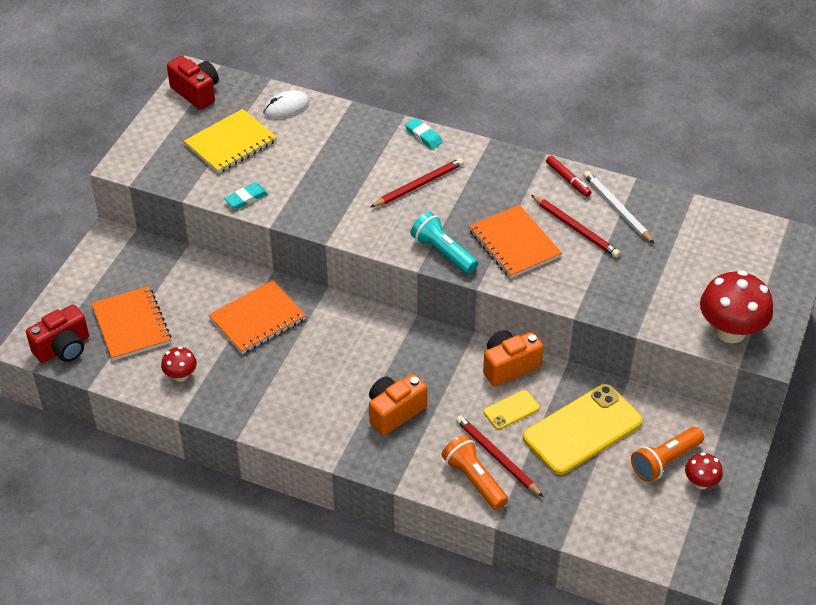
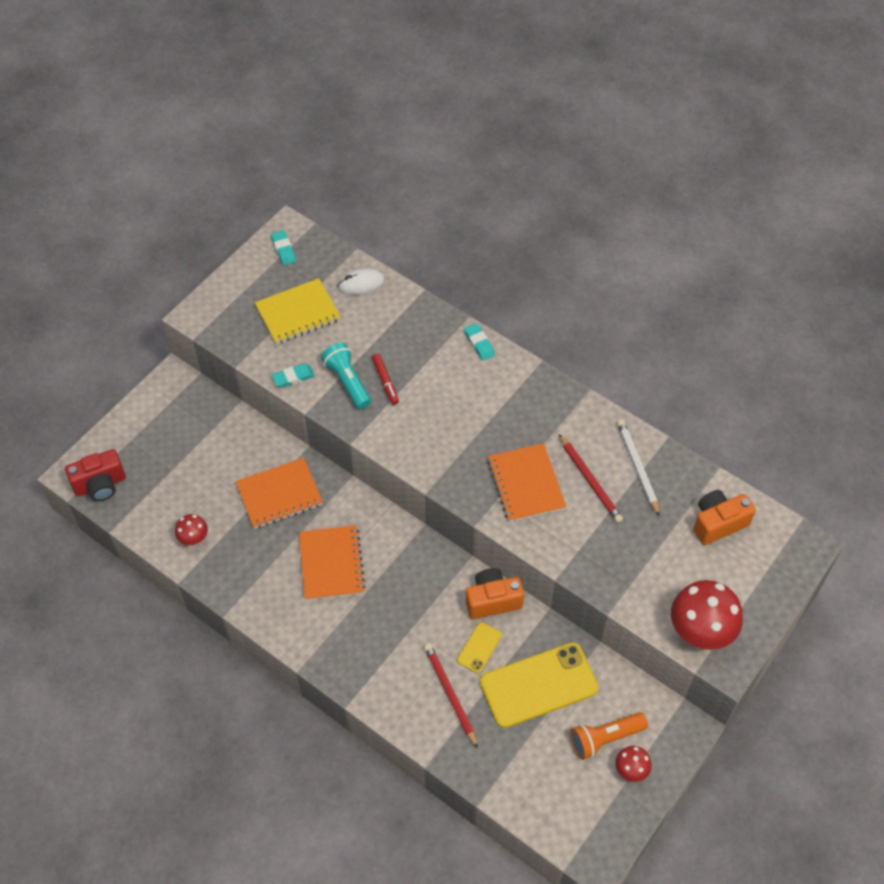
camera: 15 degrees right, 10 degrees up
orange notebook [91,286,171,360] -> orange notebook moved to [299,525,365,600]
red camera [167,56,219,110] -> turquoise eraser [271,230,296,265]
orange camera [369,374,427,436] -> orange camera moved to [693,490,756,545]
red pencil [370,158,464,207] -> none
turquoise flashlight [411,212,478,274] -> turquoise flashlight moved to [321,343,371,409]
orange flashlight [442,435,508,510] -> none
yellow phone [484,390,540,430] -> yellow phone turned 45 degrees counterclockwise [457,622,502,673]
red marker [546,156,592,197] -> red marker moved to [372,354,399,405]

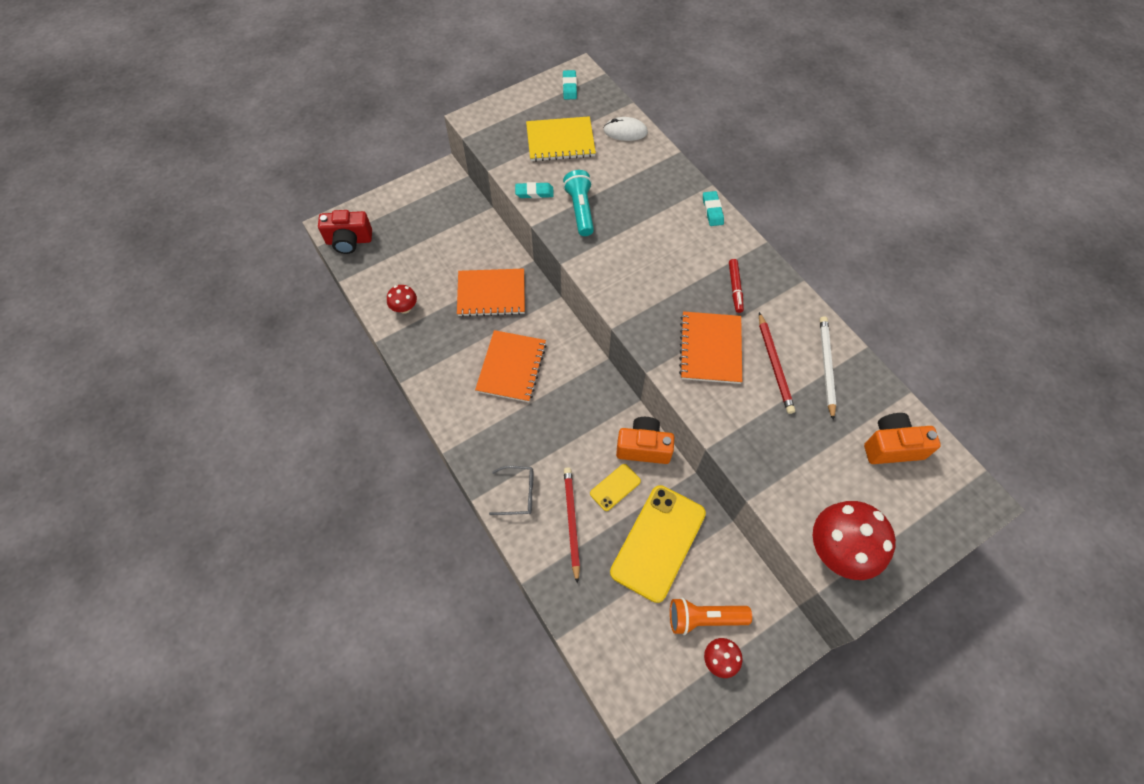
camera: 20 degrees right, 5 degrees up
red marker [372,354,399,405] -> red marker moved to [729,259,744,313]
yellow phone [480,642,598,728] -> yellow phone turned 60 degrees counterclockwise [610,485,706,603]
none -> grey glasses [489,466,534,515]

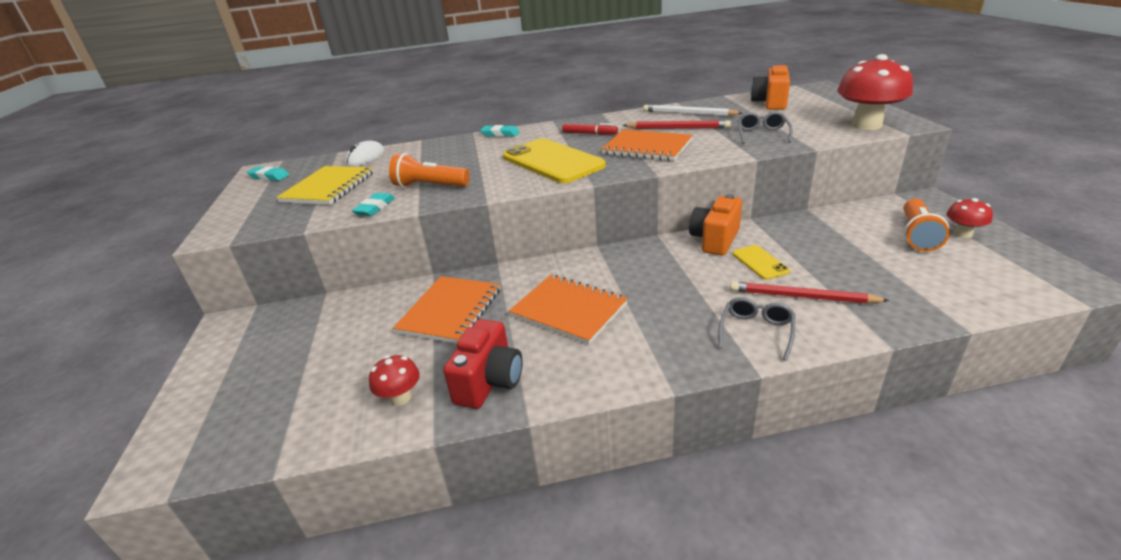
camera: 65 degrees left, 30 degrees down
red camera [318,210,372,254] -> red camera moved to [443,319,523,409]
turquoise flashlight [563,170,594,236] -> orange flashlight [389,153,470,188]
yellow phone [610,485,706,603] -> yellow phone moved to [503,138,606,183]
none -> grey glasses [738,111,793,144]

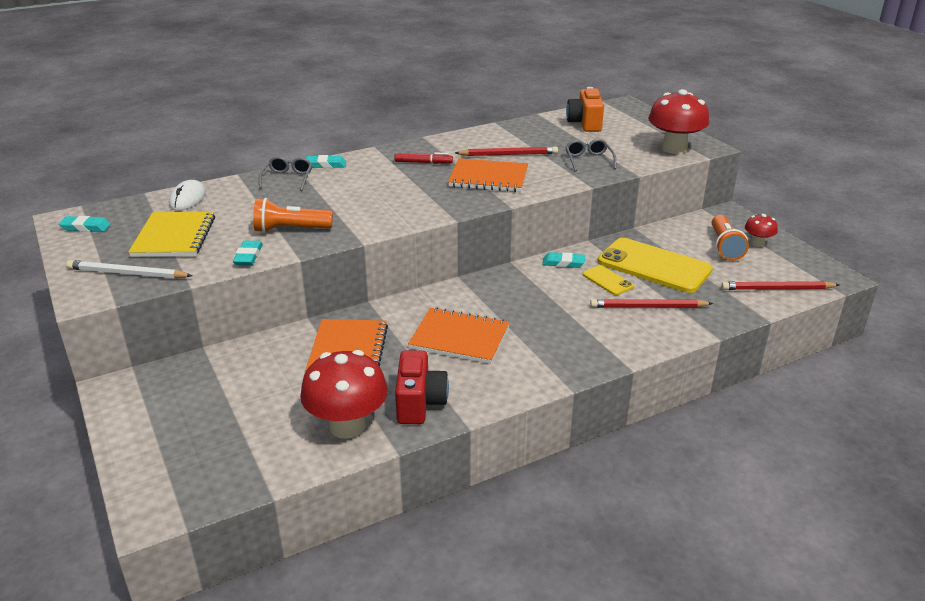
camera: 20 degrees left, 0 degrees up
red mushroom [369,355,420,406] -> red mushroom [300,350,388,439], size x1.97
yellow phone [503,138,606,183] -> yellow phone moved to [598,238,713,293]
white pencil [643,105,743,116] -> white pencil moved to [66,260,193,279]
orange camera [689,194,742,256] -> turquoise eraser [542,252,585,268]
grey glasses [718,297,795,361] -> grey glasses moved to [259,156,312,191]
none -> red pencil [721,281,839,290]

